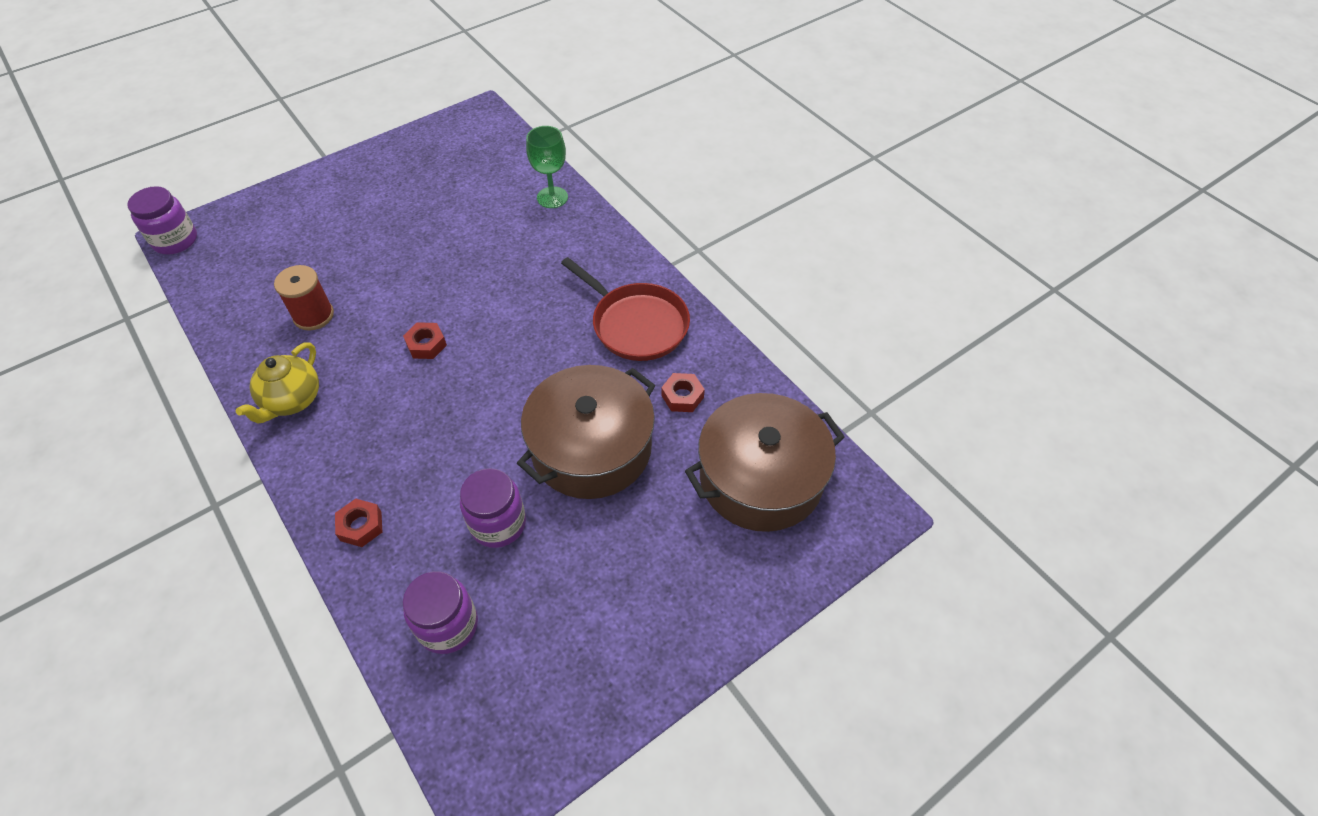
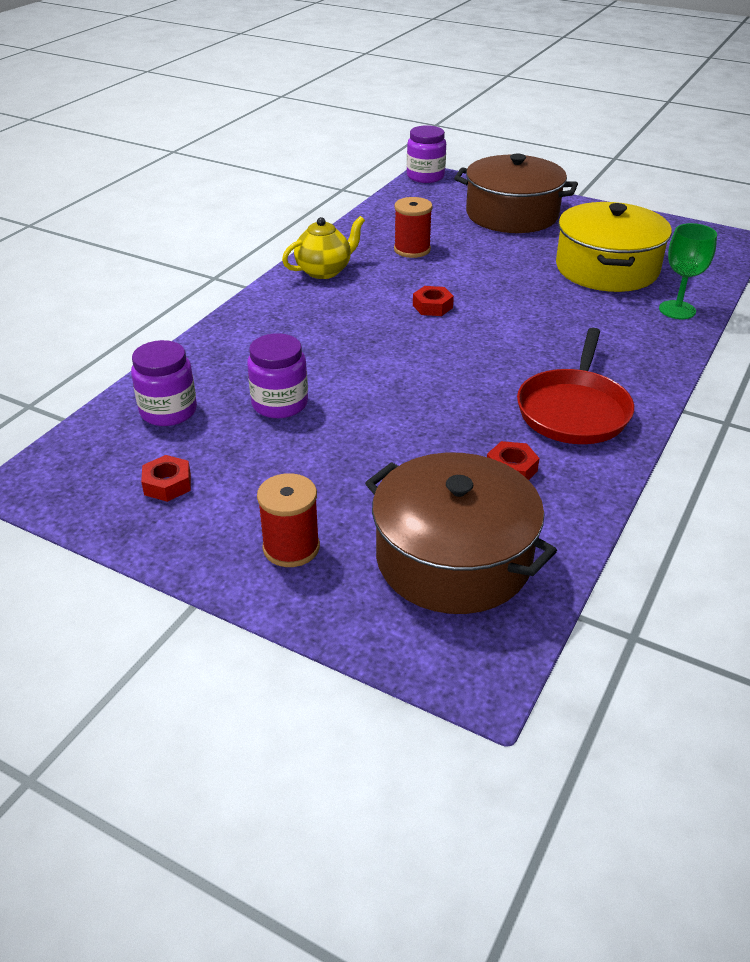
camera: 65 degrees right, 15 degrees down
yellow teapot [235,342,319,423] -> yellow teapot turned 150 degrees clockwise [282,216,365,279]
red nut [335,499,382,547] -> red nut moved to [141,455,191,502]
brown pot [517,365,656,499] -> brown pot moved to [454,154,578,233]
none -> red spool [257,473,320,567]
none -> yellow pot [556,202,672,292]

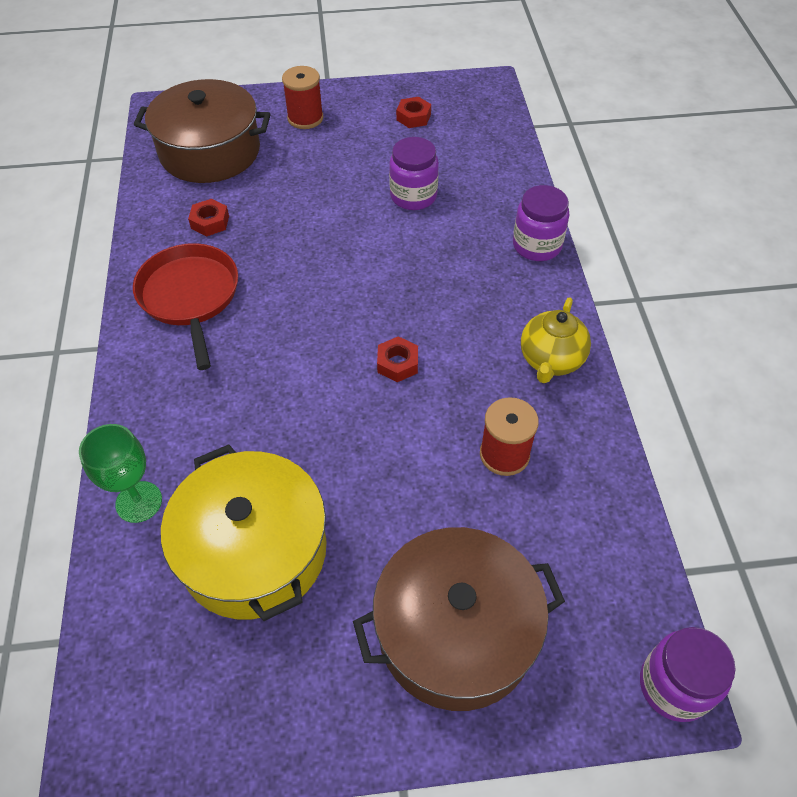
camera: 145 degrees right, 15 degrees up
purple jar [131,340,197,426] -> purple jar moved to [513,185,569,261]

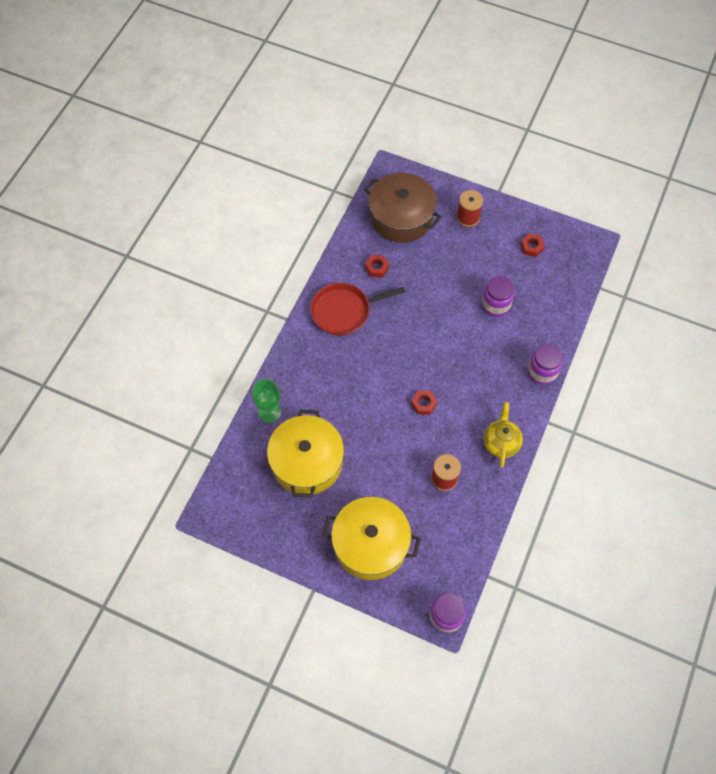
camera: 30 degrees right, 10 degrees up
red pan [133,243,238,370] -> red pan turned 120 degrees counterclockwise [311,283,405,336]
brown pot [353,527,565,711] -> yellow pot [322,497,421,580]
yellow teapot [521,297,591,383] -> yellow teapot turned 135 degrees clockwise [484,402,523,468]

